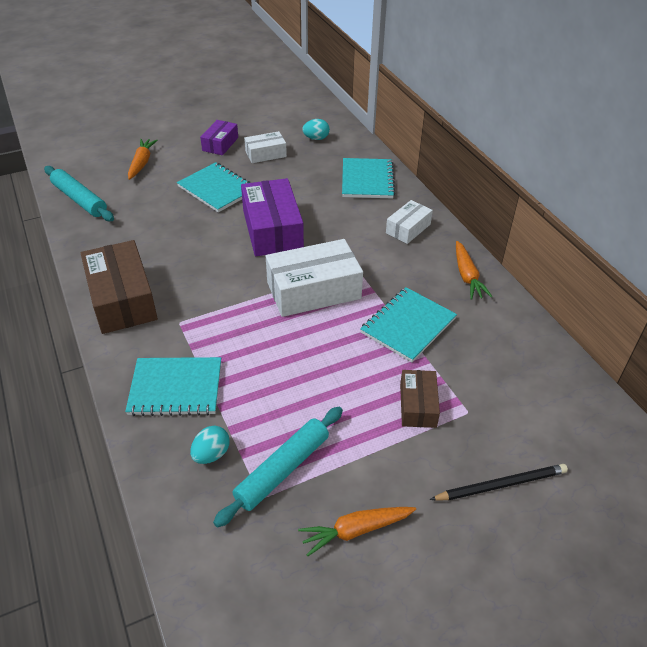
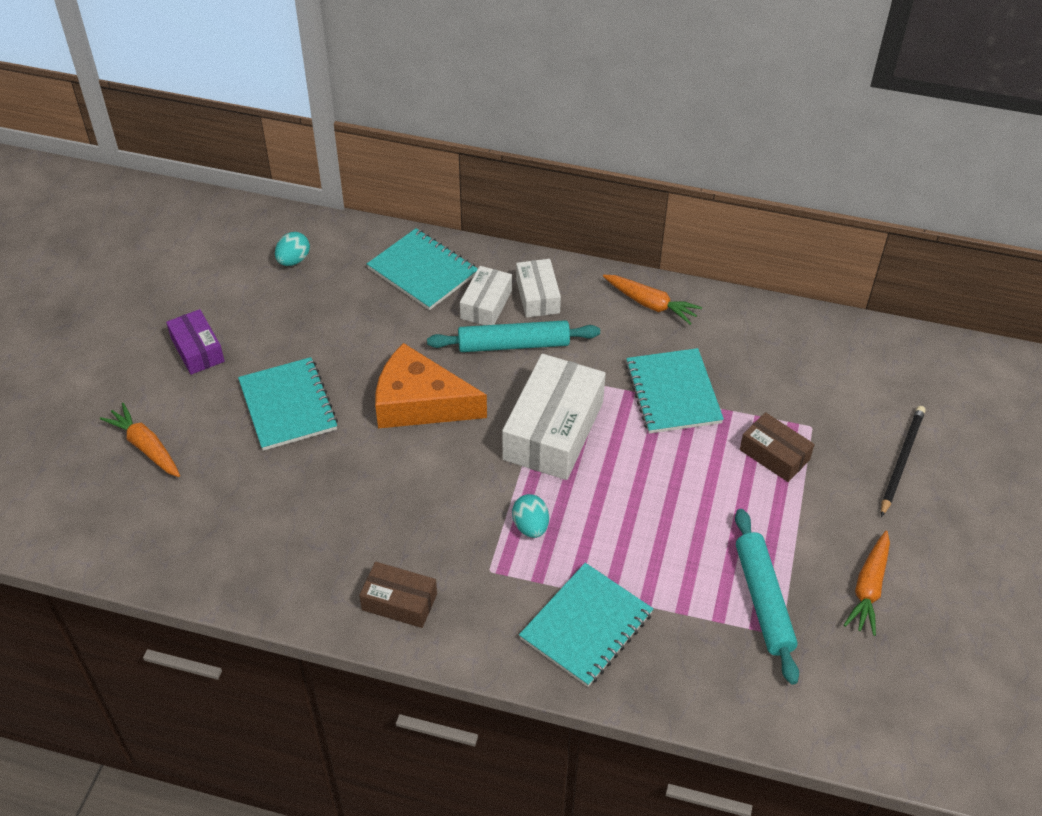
camera: 50 degrees left, 5 degrees up
turquoise rolling pin [44,166,114,221] -> turquoise rolling pin moved to [427,320,600,352]
brown box [81,240,158,334] -> brown box [359,562,437,628], size x0.55
turquoise notebook [177,162,251,212] -> turquoise notebook turned 75 degrees clockwise [238,357,338,451]
turquoise egg [190,426,230,464] -> turquoise egg moved to [512,494,549,538]
purple box [241,178,304,256] -> orange cheese [375,343,487,428]
white box [244,131,287,163] -> white box moved to [460,266,512,325]

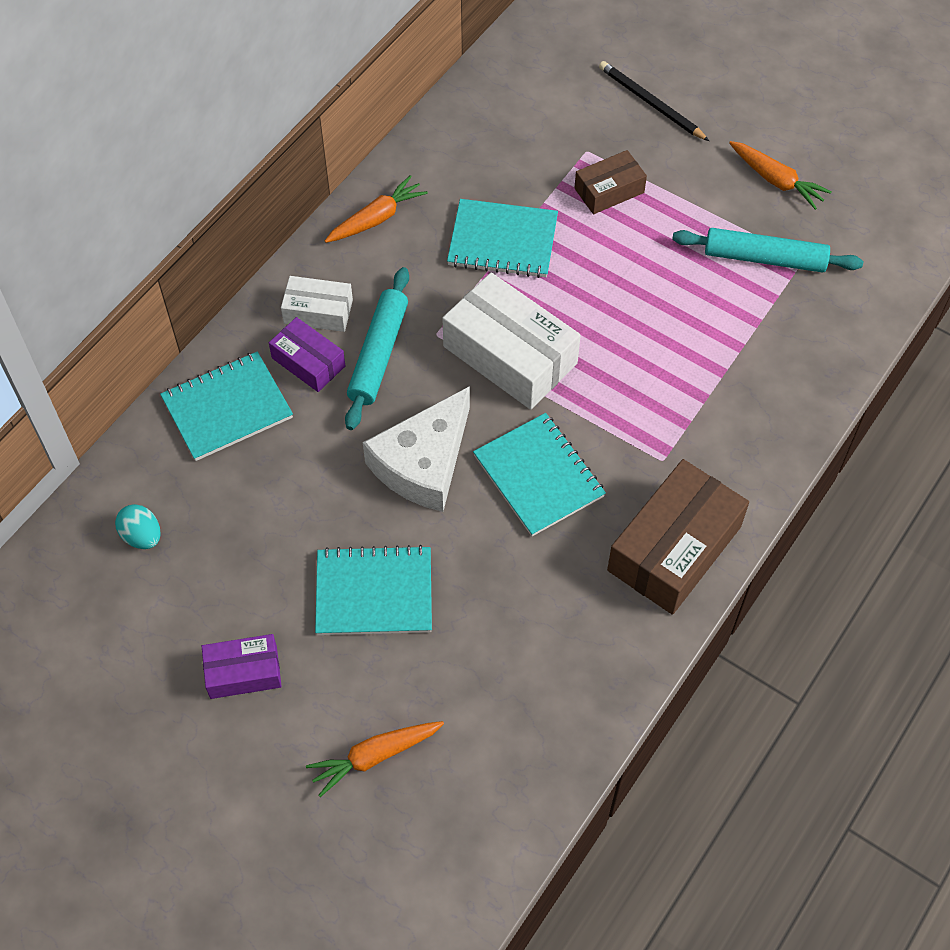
camera: 70 degrees left, 10 degrees up
brown box [359,562,437,628] -> brown box [607,459,749,615], size x1.81
orange cheese [375,343,487,428] -> white cheese [363,386,470,512]
white box [460,266,512,325] -> purple box [269,317,345,392]
turquoise egg [512,494,549,538] -> none
turquoise notebook [519,563,654,687] -> turquoise notebook moved to [473,413,606,536]

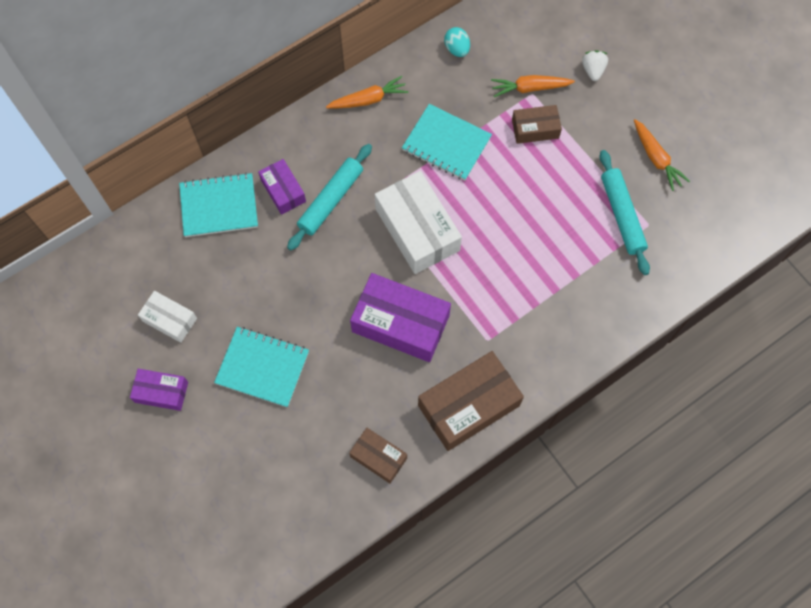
camera: 20 degrees right, 10 degrees up
turquoise egg [115,504,160,549] -> turquoise egg moved to [444,27,470,57]
white box [281,276,353,332] -> white box moved to [138,291,197,343]
orange carrot [306,721,444,797] -> orange carrot moved to [491,75,575,97]
white cheese [363,386,470,512] -> none
turquoise notebook [473,413,606,536] -> purple box [350,273,451,362]
black pencil [599,61,709,141] -> white strawberry [582,50,608,81]
turquoise rolling pin [672,228,863,273] -> turquoise rolling pin turned 45 degrees clockwise [599,150,650,275]
none -> brown box [349,428,407,483]

